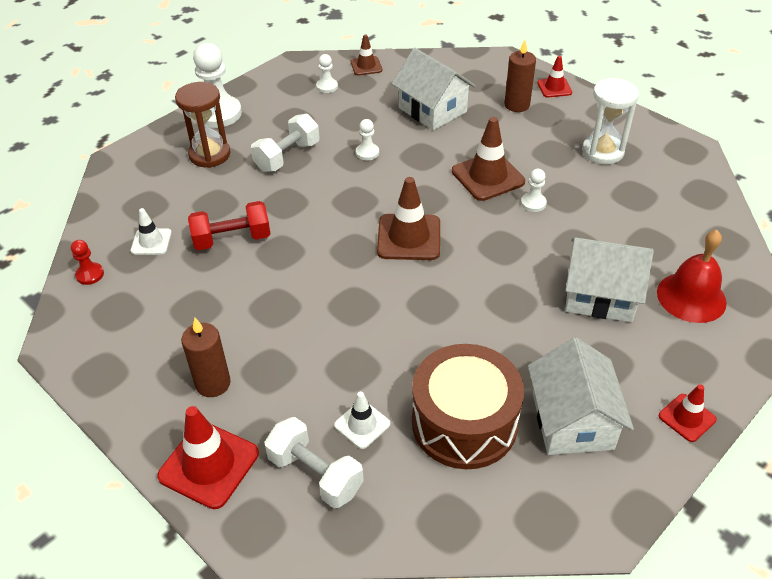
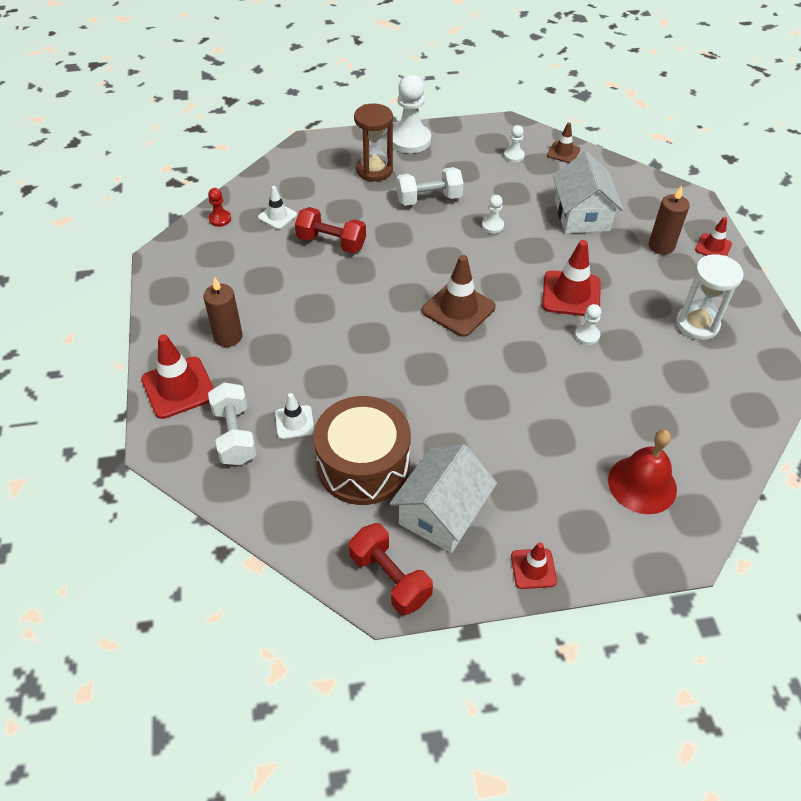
camera: 35 degrees right, 5 degrees up
brown traffic cone [452,117,525,201] -> red traffic cone [542,240,601,316]
white house [565,237,654,322] -> none
none -> red dumbbell [349,523,433,615]

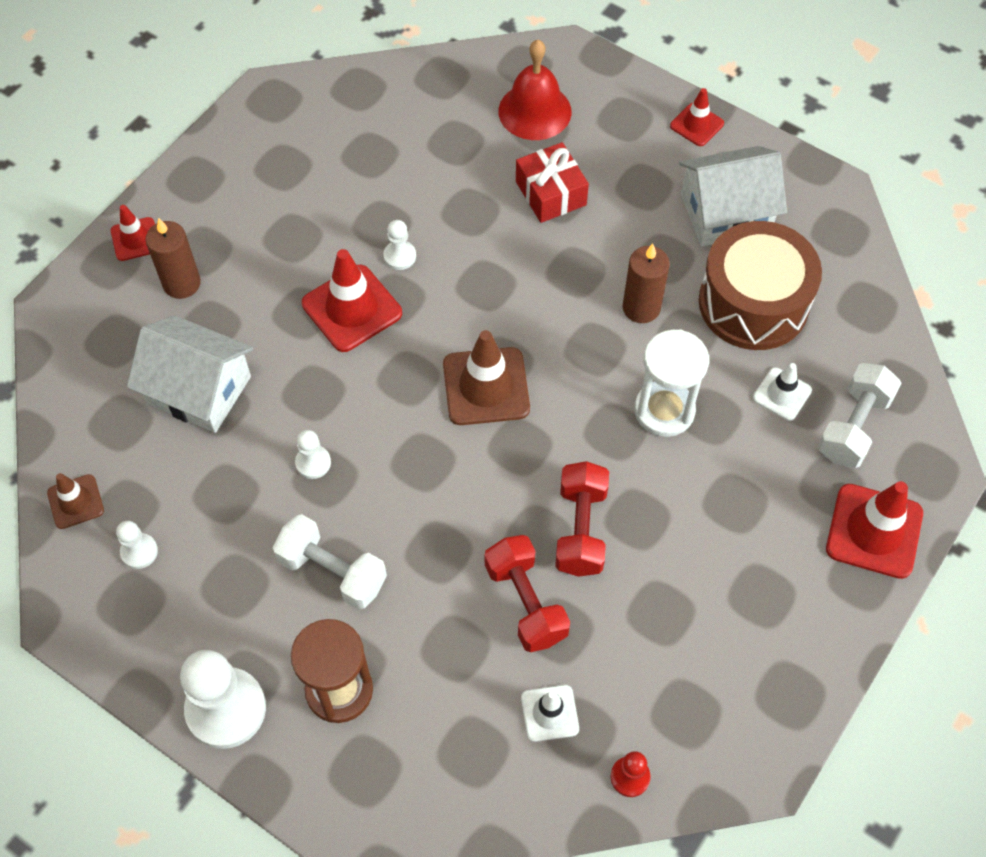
camera: 135 degrees left, 10 degrees up
brown candle [203,277,242,347] -> brown candle moved to [623,244,670,323]
red dumbbell [349,523,433,615] -> red dumbbell moved to [555,461,609,577]
white house [553,152,623,233] -> white house turned 75 degrees clockwise [127,315,253,433]
white hourglass [676,254,744,340] -> white hourglass moved to [634,329,709,437]
none -> red gift [516,142,589,223]

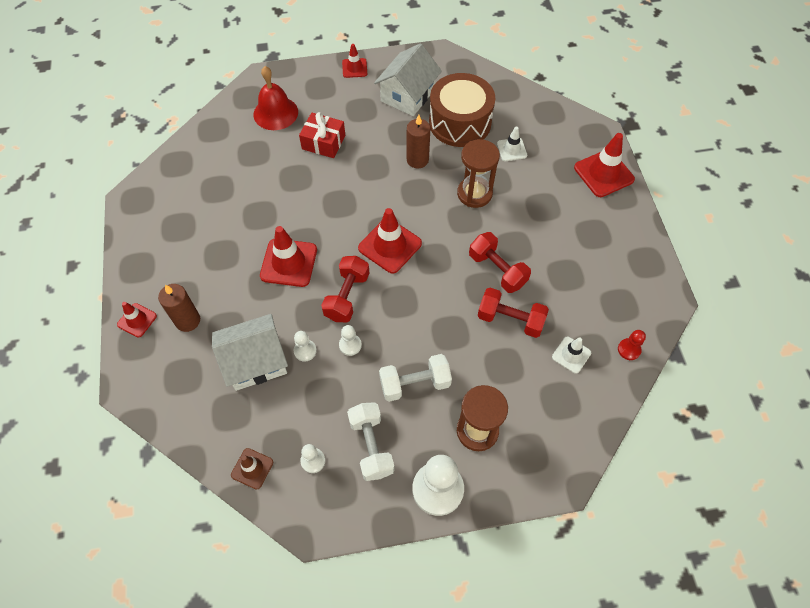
camera: 45 degrees left, 0 degrees up
white pawn [383,220,416,270] -> white pawn moved to [294,331,317,362]
brown traffic cone [443,330,530,425] -> red traffic cone [358,208,422,274]
white hourglass [634,329,709,437] -> brown hourglass [457,139,500,208]
white dumbbell [818,363,901,468] -> white dumbbell moved to [347,402,395,481]
none -> red dumbbell [321,256,369,322]

